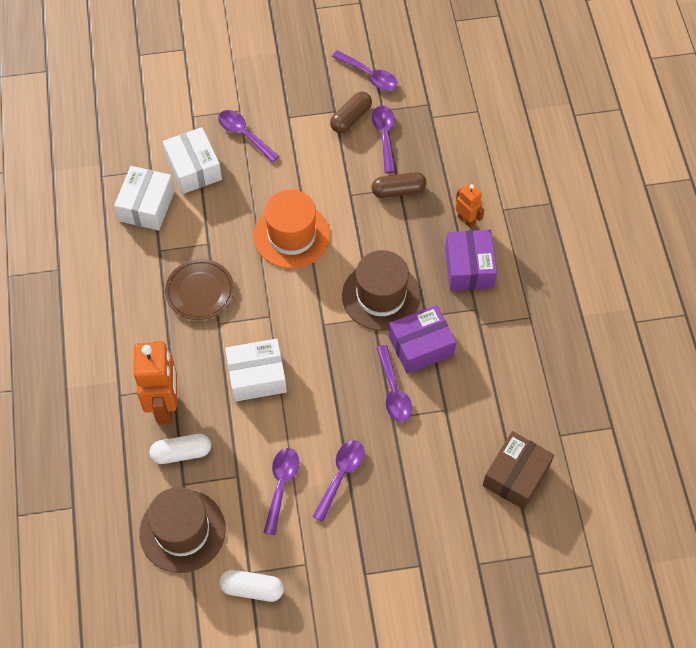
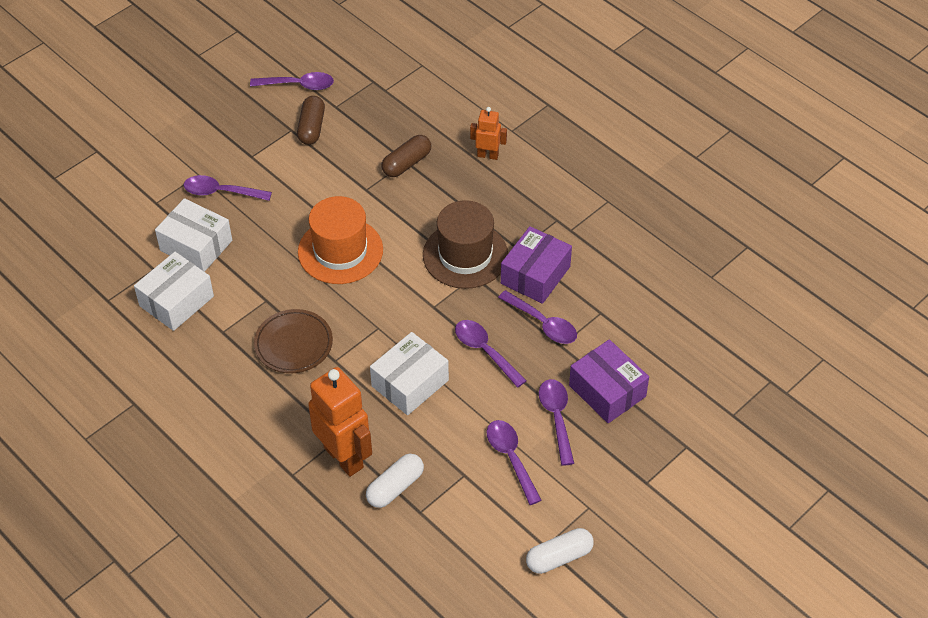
camera: 35 degrees left, 10 degrees down
white box [114,166,175,231] -> white box turned 60 degrees clockwise [134,252,214,331]
brown hat [139,487,226,573] -> none
purple spoon [372,106,395,173] -> purple spoon moved to [455,320,527,388]
purple box [445,230,497,291] -> purple box moved to [569,339,649,423]
brown box [483,431,554,510] -> none

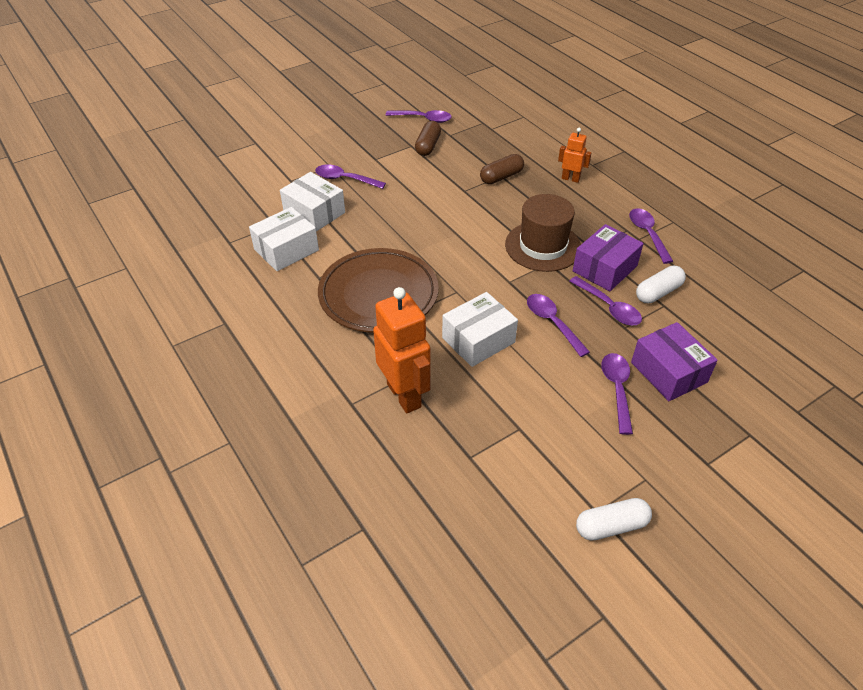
camera: 10 degrees right, 5 degrees down
brown plate [254,309,333,373] -> brown plate [318,248,439,333], size x1.67
orange hat [298,196,383,284] -> none
white capsule [366,454,424,508] -> white capsule moved to [636,265,686,303]
purple spoon [487,420,542,505] -> purple spoon moved to [629,208,673,264]

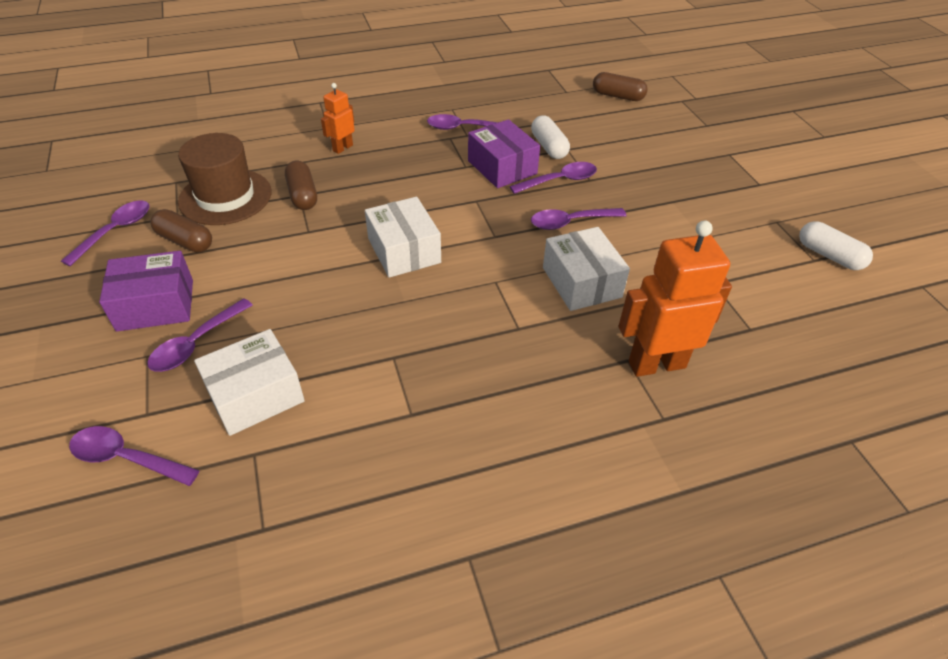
camera: 75 degrees left, 0 degrees up
white box [249,207,319,271] -> white box moved to [365,197,441,278]
brown plate [318,248,439,333] -> none
brown hat [505,194,581,272] -> brown hat moved to [178,133,271,225]
white capsule [576,498,652,541] -> white capsule turned 45 degrees counterclockwise [799,221,873,270]
purple spoon [601,353,633,435] -> purple spoon moved to [69,426,200,486]
purple box [631,322,718,401] -> purple box moved to [99,251,193,332]
none -> brown capsule [593,72,648,101]

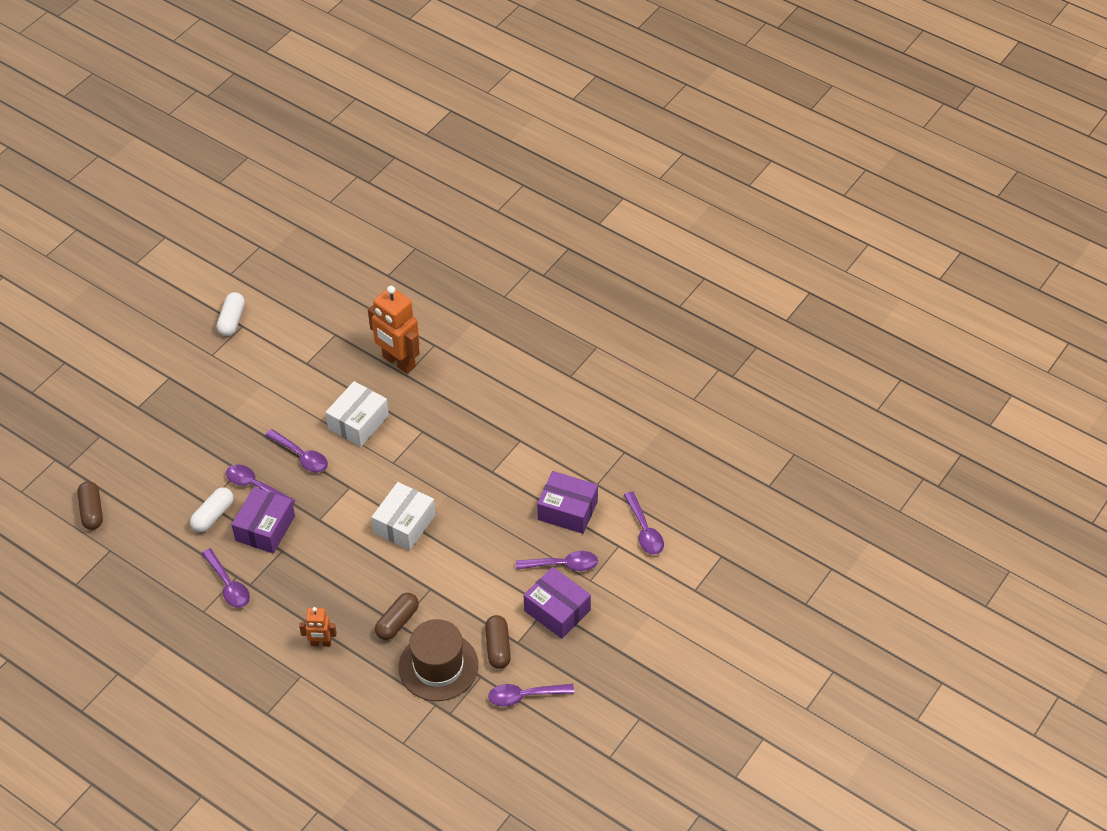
camera: 125 degrees left, 5 degrees up
white box [194,329,305,436] -> purple box [537,471,598,534]

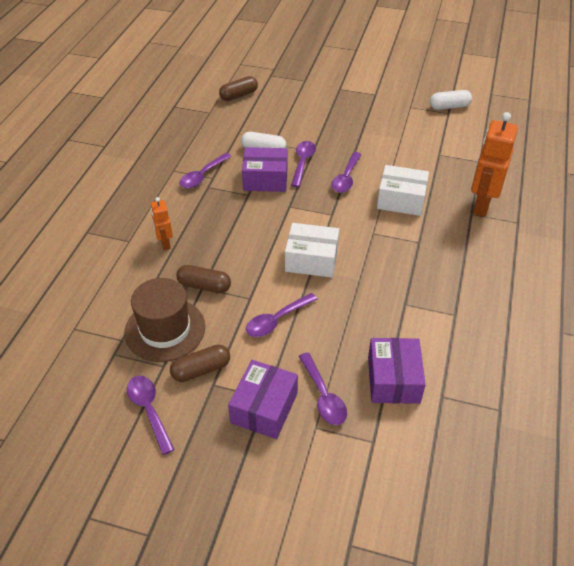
camera: 70 degrees right, 5 degrees down
purple spoon [624,491,664,555] -> purple spoon moved to [246,293,318,337]

